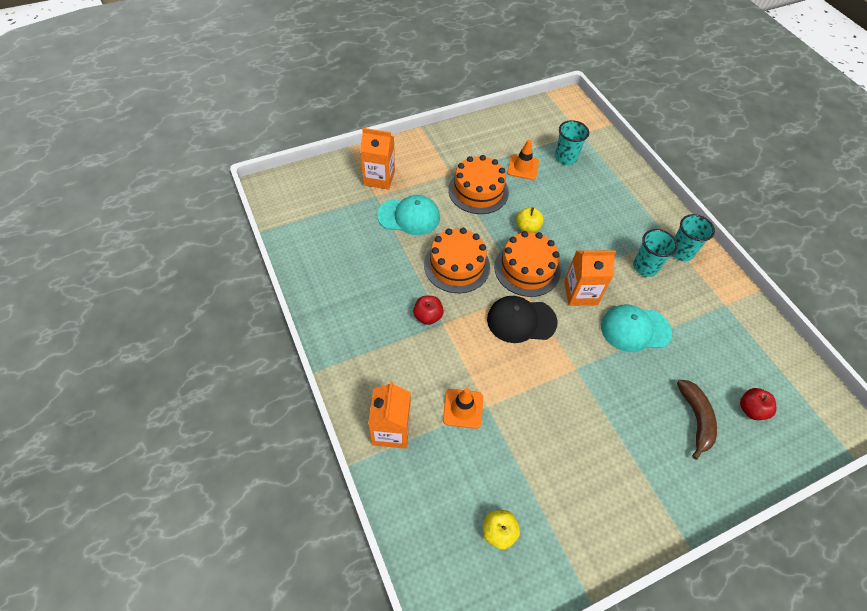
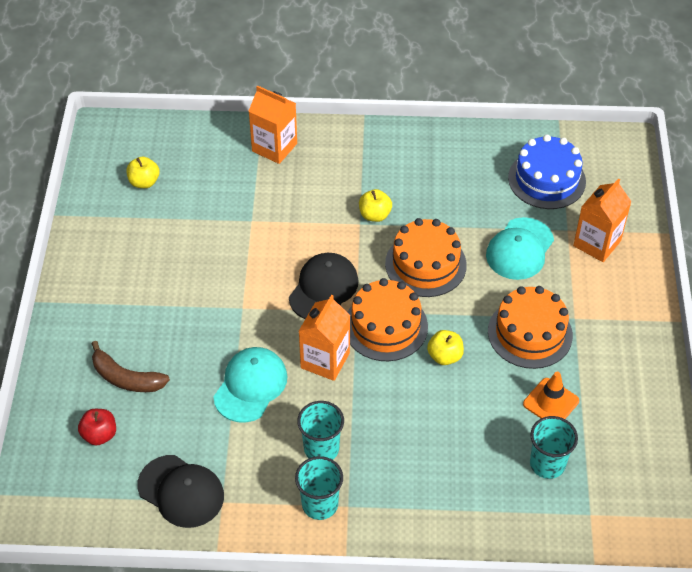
camera: 120 degrees right, 5 degrees down
red apple [413,296,444,325] -> yellow apple [359,189,392,222]
orange traffic cone [443,388,483,429] -> none
none -> black cap [137,455,224,528]
none -> blue cake [508,134,586,209]

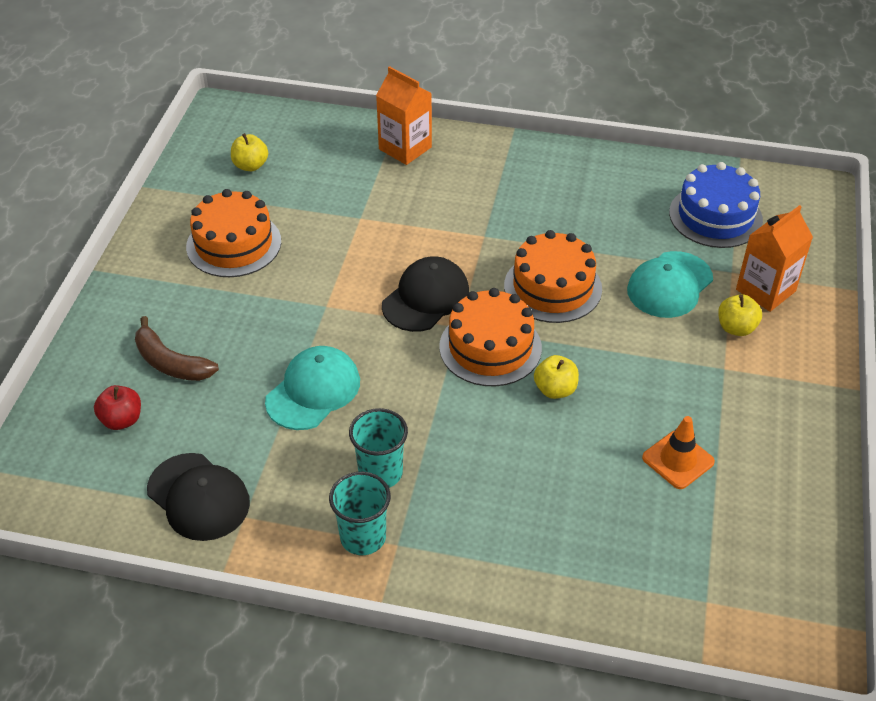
camera: 10 degrees right, 5 degrees down
orange carton [299,295,350,381] -> none
yellow apple [359,189,392,222] -> yellow apple moved to [718,294,762,336]
orange cake [488,286,573,369] -> orange cake moved to [186,189,281,277]
turquoise cup [530,416,578,479] -> none

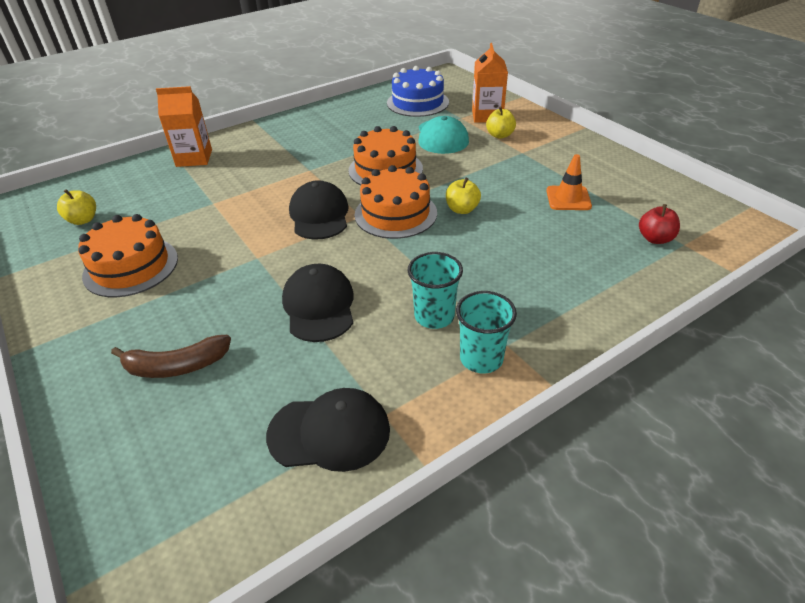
camera: 45 degrees left, 5 degrees down
red apple [94,385,141,430] -> red apple moved to [639,204,680,244]
turquoise cap [265,346,360,430] -> black cap [282,264,354,342]

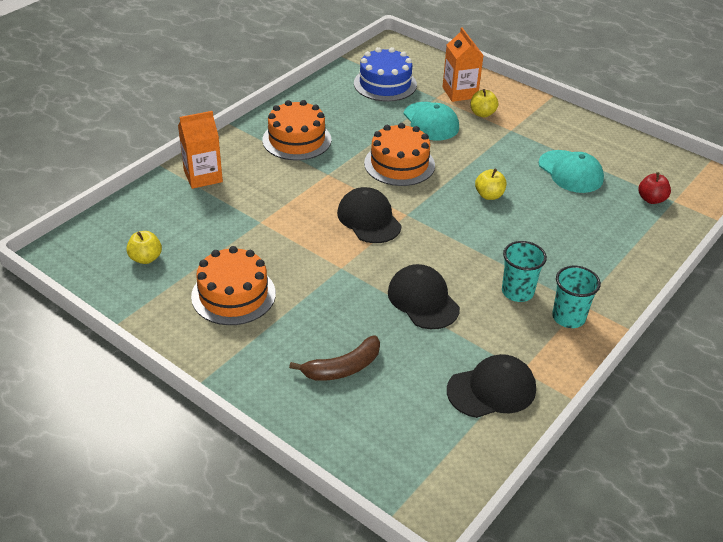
camera: 20 degrees left, 0 degrees up
orange cake [354,165,437,239] -> orange cake moved to [262,100,331,160]
orange traffic cone [546,154,592,210] -> turquoise cap [538,150,604,193]

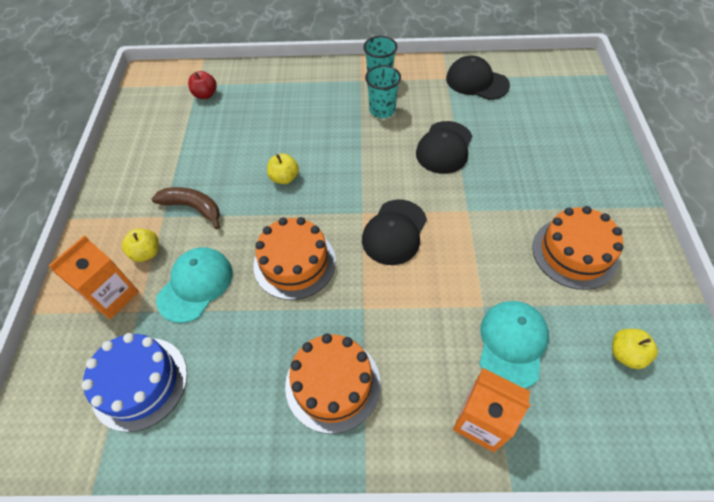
camera: 125 degrees left, 15 degrees up
brown banana [289,335,380,381] -> brown banana moved to [152,187,220,230]
turquoise cap [538,150,604,193] -> turquoise cap moved to [479,301,549,388]

